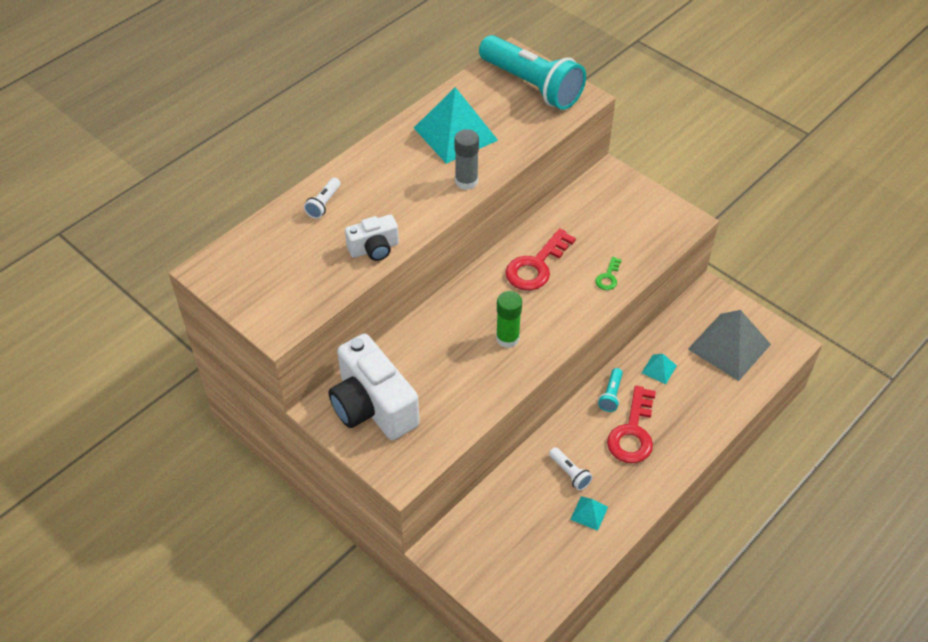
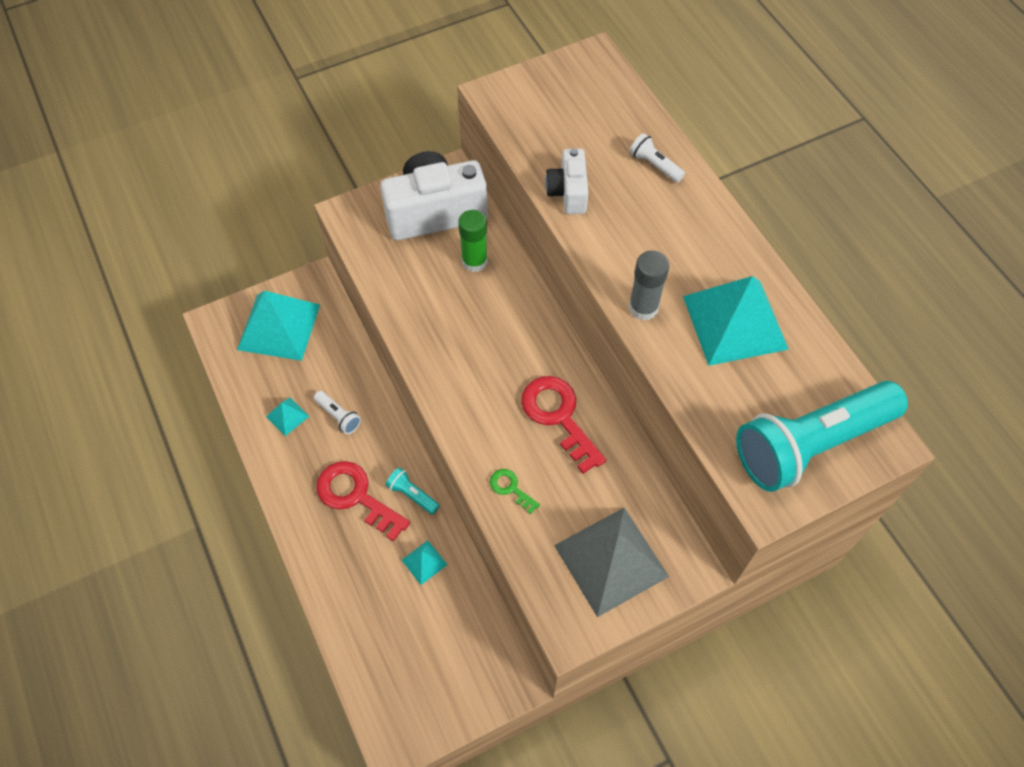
camera: 110 degrees right, 10 degrees up
green glue stick [496,291,522,348] -> green glue stick moved to [458,210,488,272]
white flashlight [549,447,593,491] -> white flashlight turned 120 degrees counterclockwise [314,391,361,434]
grey pyramid [688,310,771,381] -> grey pyramid moved to [554,508,669,617]
none -> turquoise pyramid [237,291,320,361]

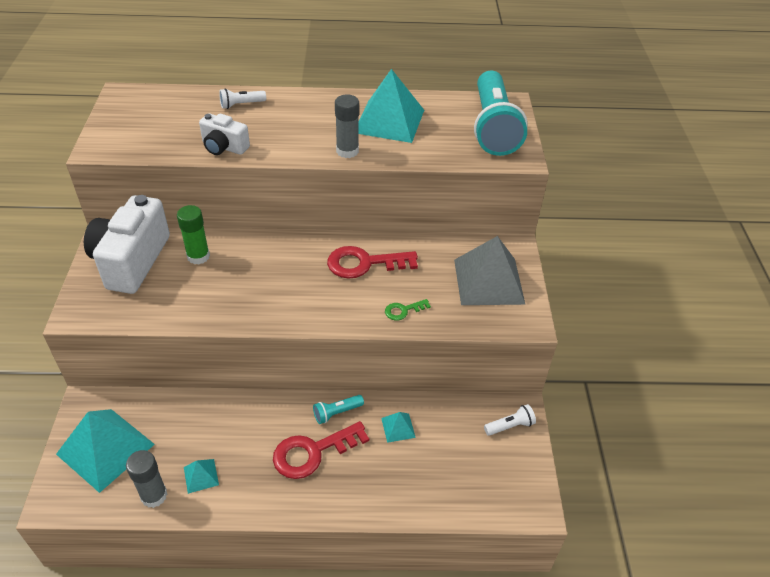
camera: 65 degrees left, 15 degrees down
white flashlight [314,391,361,434] -> white flashlight moved to [484,404,536,436]
none -> grey glue stick [126,450,167,508]

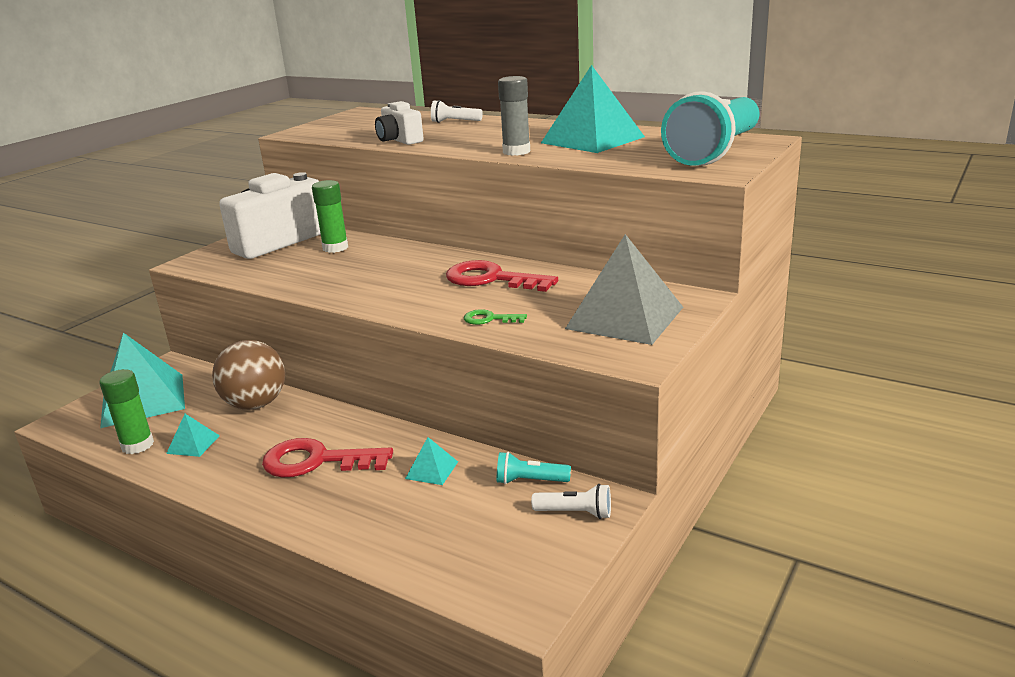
camera: 35 degrees right, 20 degrees down
grey glue stick [126,450,167,508] -> green glue stick [100,369,154,454]
turquoise flashlight [313,395,364,424] -> turquoise flashlight moved to [497,452,571,484]
none -> brown ball [212,340,285,410]

